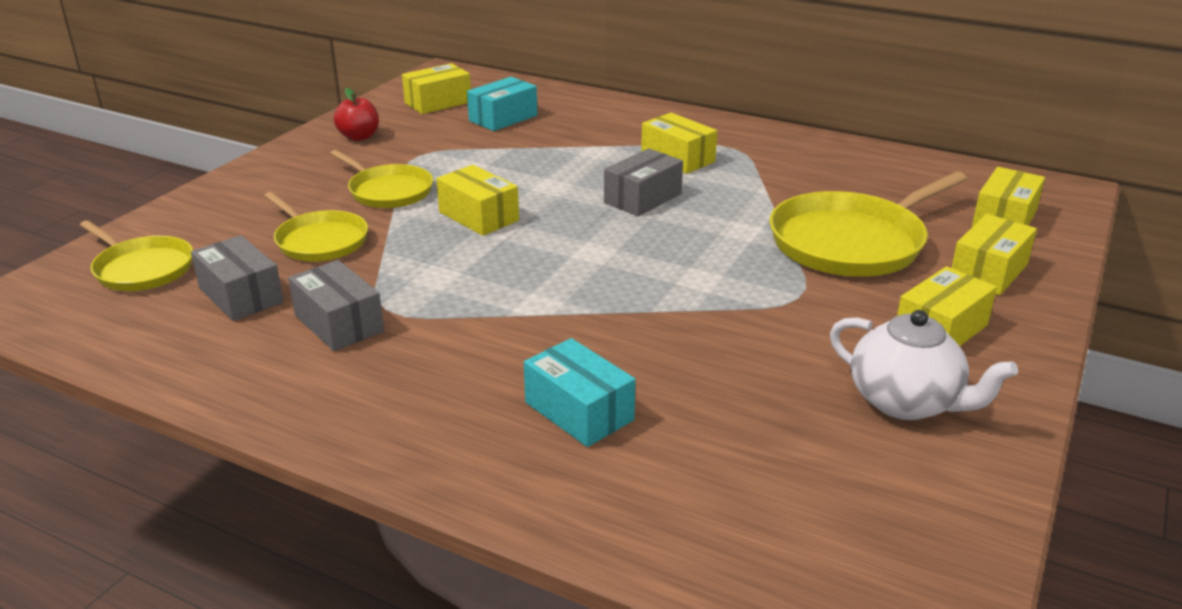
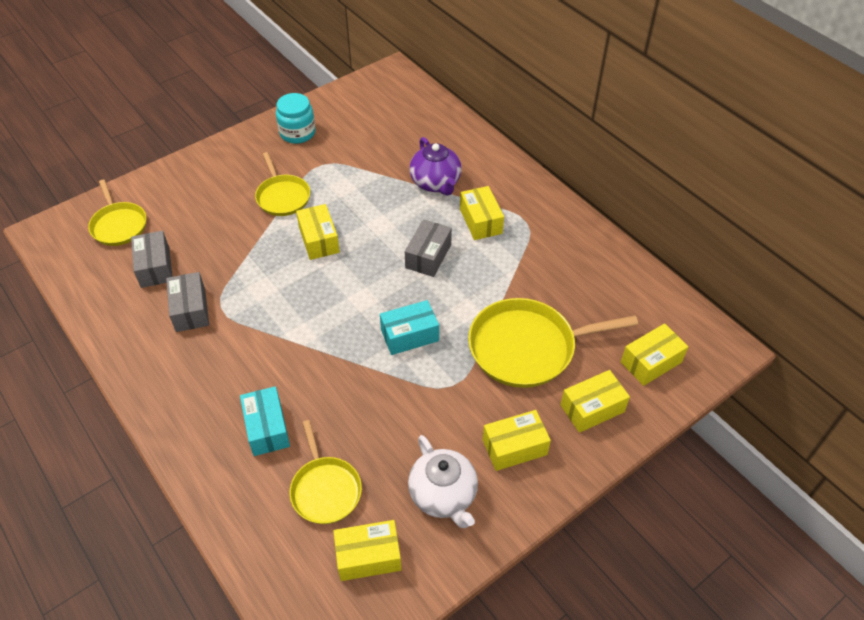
camera: 25 degrees right, 20 degrees up
yellow pan [264,192,368,261] -> yellow pan moved to [289,420,362,524]
red apple [334,88,379,141] -> turquoise jar [276,93,315,144]
yellow box [402,63,471,114] -> yellow box moved to [334,520,402,581]
turquoise box [467,77,537,131] -> turquoise box moved to [380,300,439,355]
grey box [604,148,683,216] -> grey box turned 45 degrees counterclockwise [405,219,452,277]
none -> purple teapot [410,137,462,196]

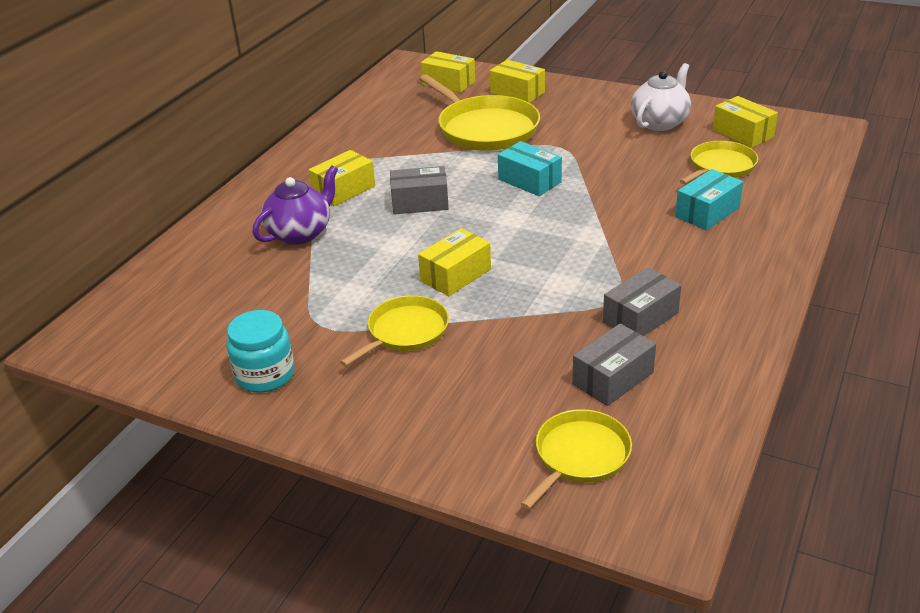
camera: 115 degrees left, 15 degrees down
yellow box [483,410,551,471] -> none

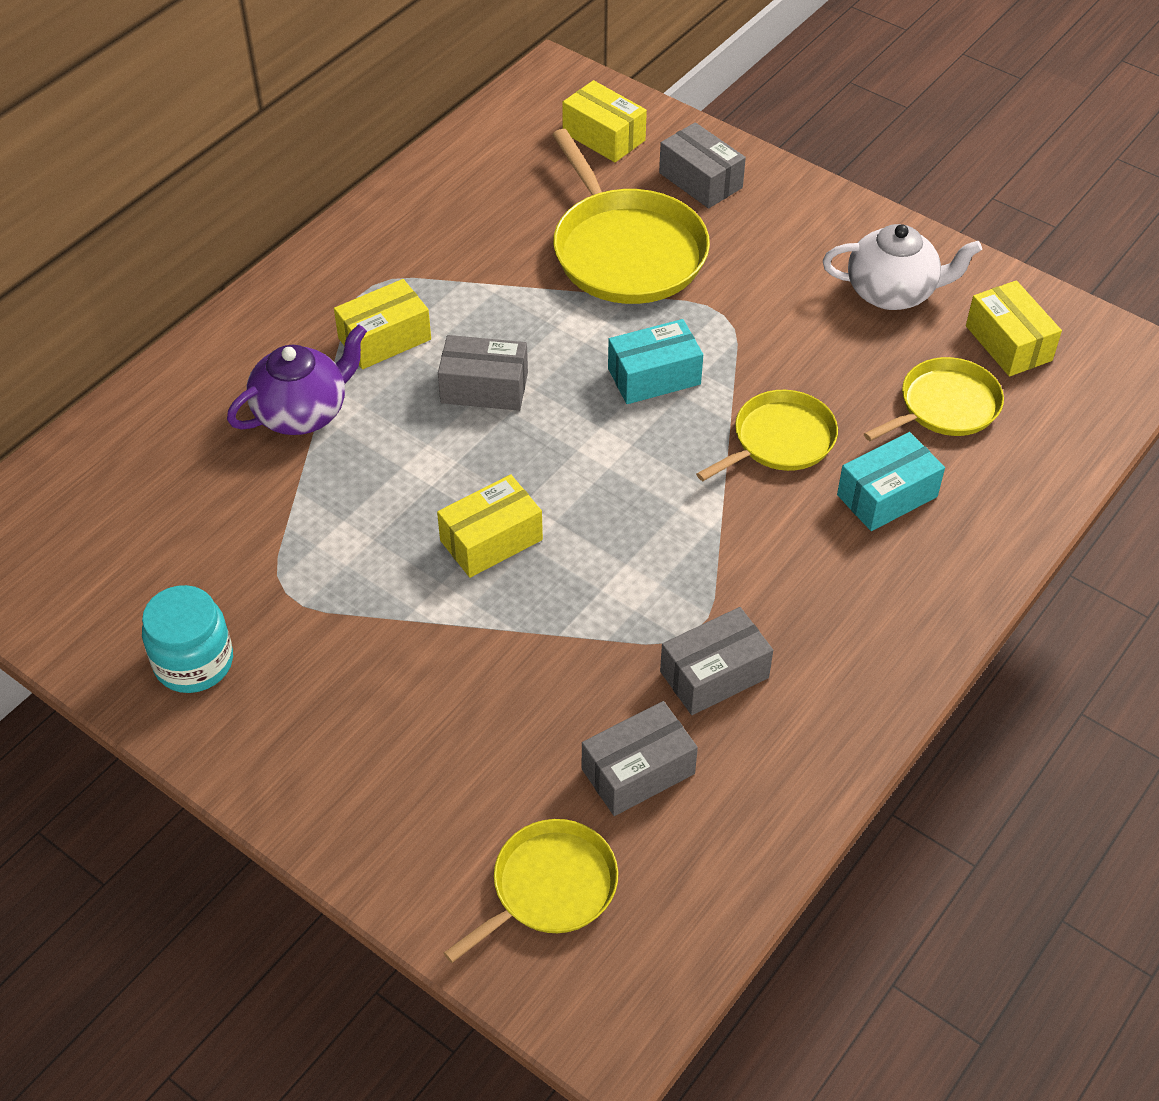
camera: 10 degrees right, 15 degrees up
yellow pan [340,296,449,366] -> yellow pan moved to [696,390,838,481]
yellow box [490,60,545,103] -> grey box [659,122,746,208]
turquoise box [498,141,562,196] -> turquoise box turned 75 degrees counterclockwise [608,319,703,404]
white teapot [631,63,691,131] -> white teapot turned 45 degrees clockwise [823,224,982,310]

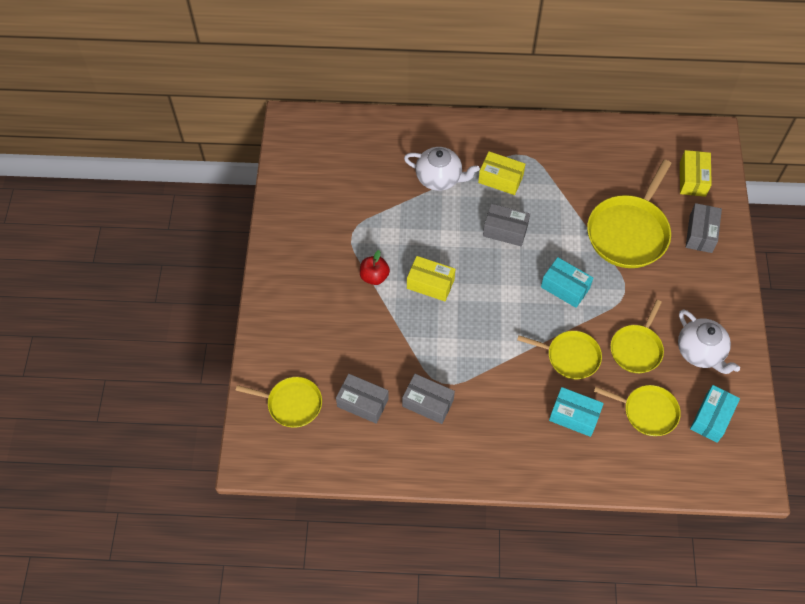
camera: 55 degrees right, 10 degrees up
turquoise jar [142,585,233,693] -> none
purple teapot [227,324,367,435] -> white teapot [404,147,480,191]
grey box [438,335,528,411] -> grey box turned 45 degrees counterclockwise [483,204,530,246]
yellow box [966,280,1062,377] -> turquoise box [690,385,740,443]
none -> red apple [360,250,390,285]
none -> yellow pan [610,300,664,373]

